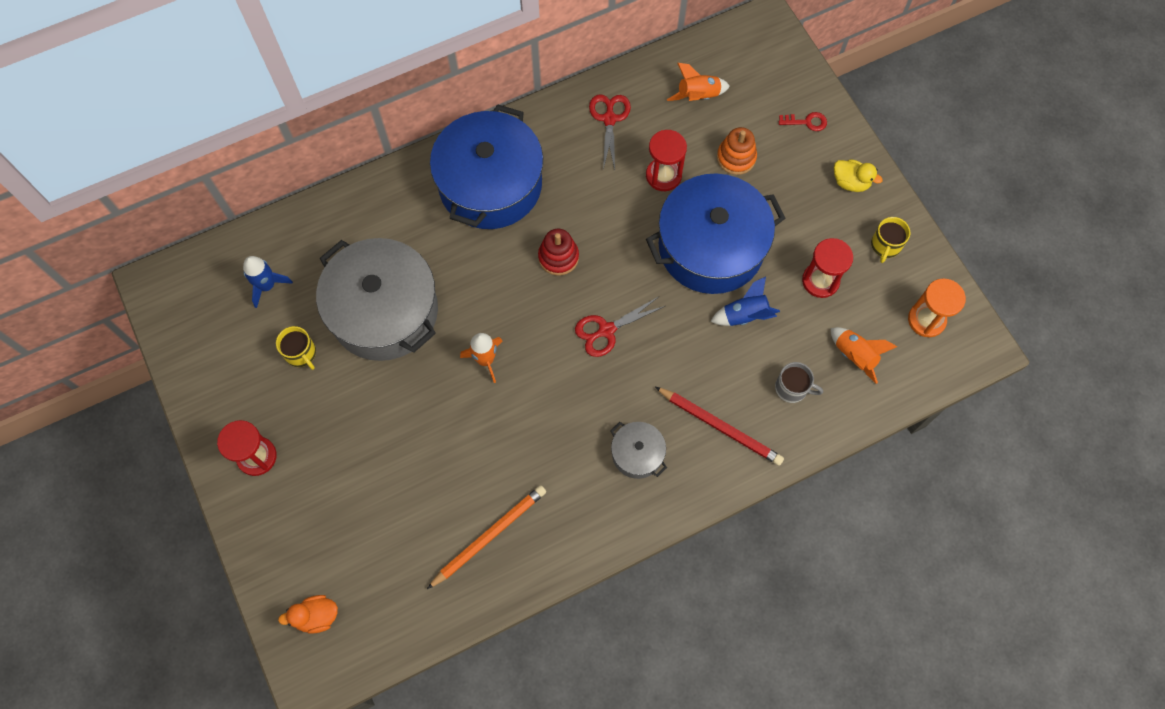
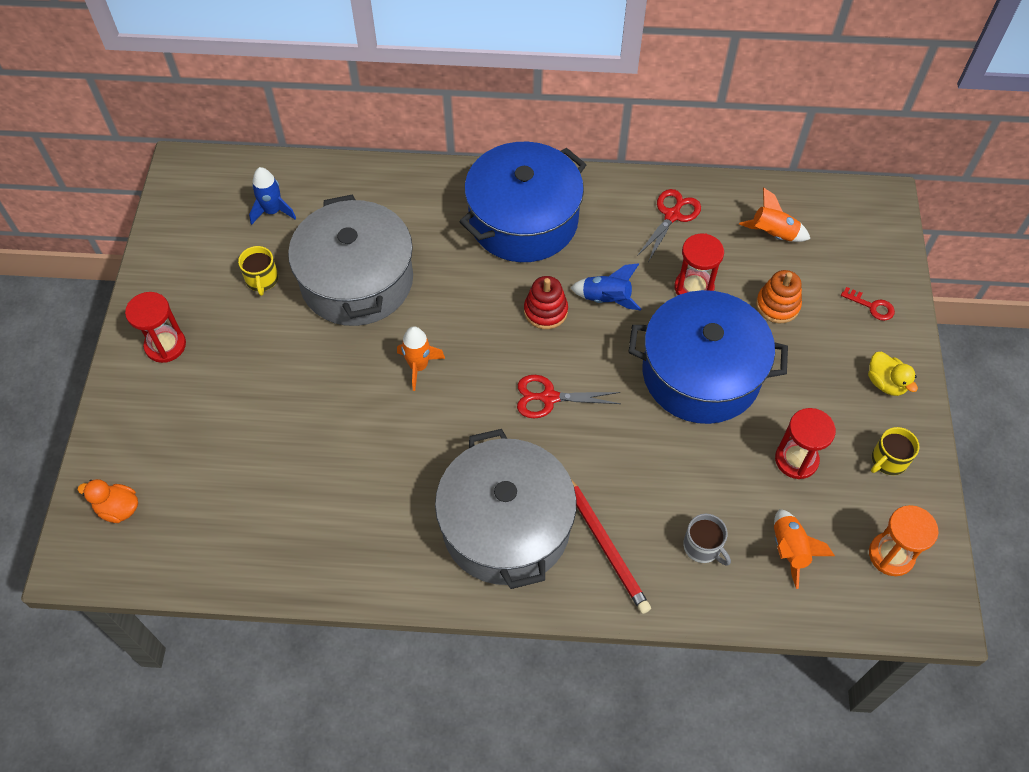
camera: 30 degrees right, 10 degrees down
orange pencil [427,485,546,589] -> none
grey pot [611,422,667,479] -> grey pot [435,429,576,589], size x2.21
blue rocket [710,276,780,326] -> blue rocket moved to [571,263,641,311]

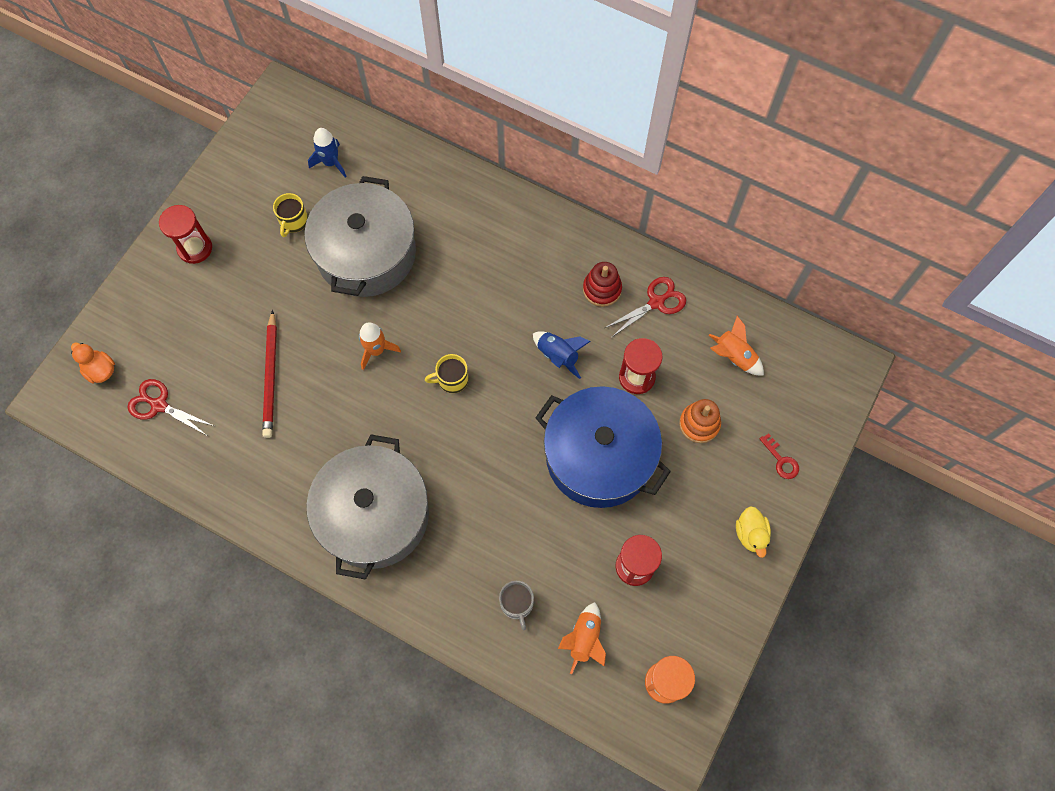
camera: 25 degrees right, 10 degrees up
blue pot [459,142,586,262] -> none
red scissors [517,375,621,419] -> red scissors moved to [128,379,214,435]
red stacking toy [524,276,568,329] -> red stacking toy moved to [583,262,622,307]
red pencil [571,479,651,614] -> red pencil moved to [262,310,277,438]
yellow mug [871,427,920,475] -> yellow mug moved to [425,354,469,393]

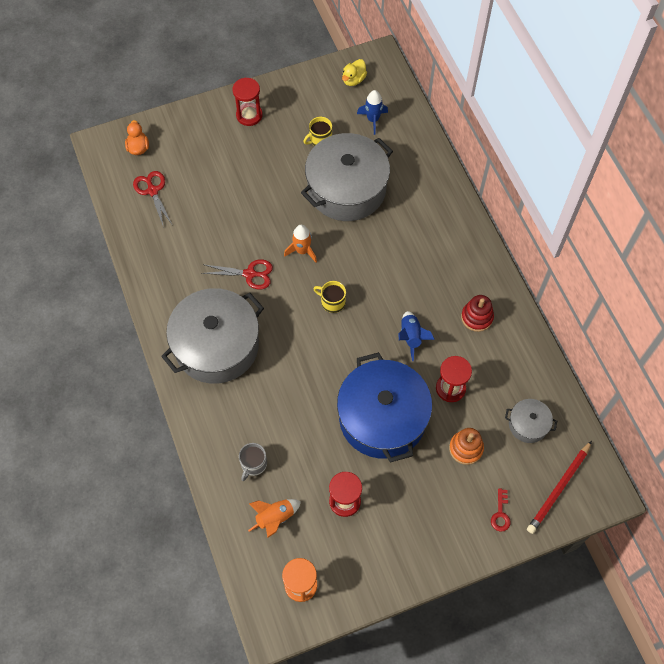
camera: 40 degrees right, 5 degrees down
red pencil [262,310,277,438] -> red pencil moved to [527,441,592,534]
red scissors [605,277,686,337] -> red scissors moved to [201,259,273,289]
orange rocket [709,316,764,375] -> grey pot [505,399,557,443]
yellow duck [736,506,771,558] -> yellow duck moved to [342,59,367,86]

